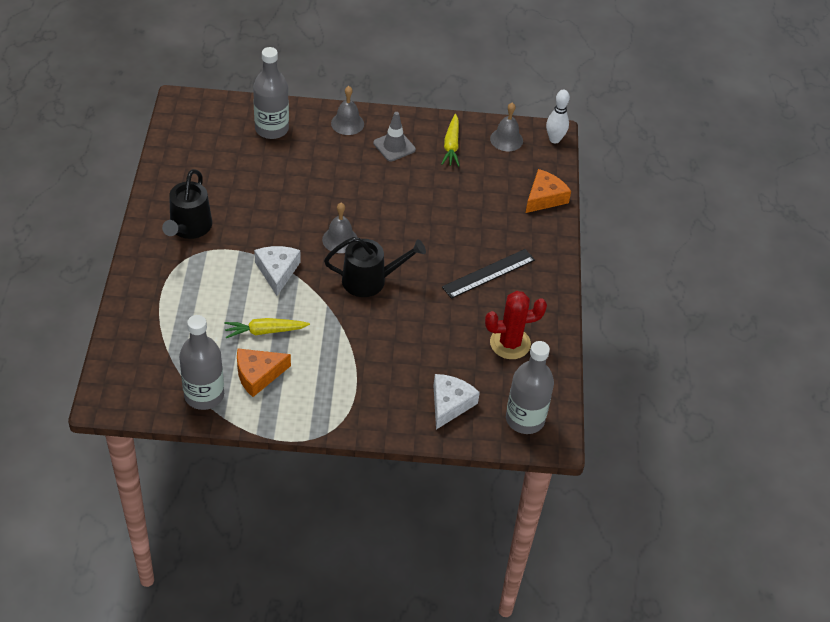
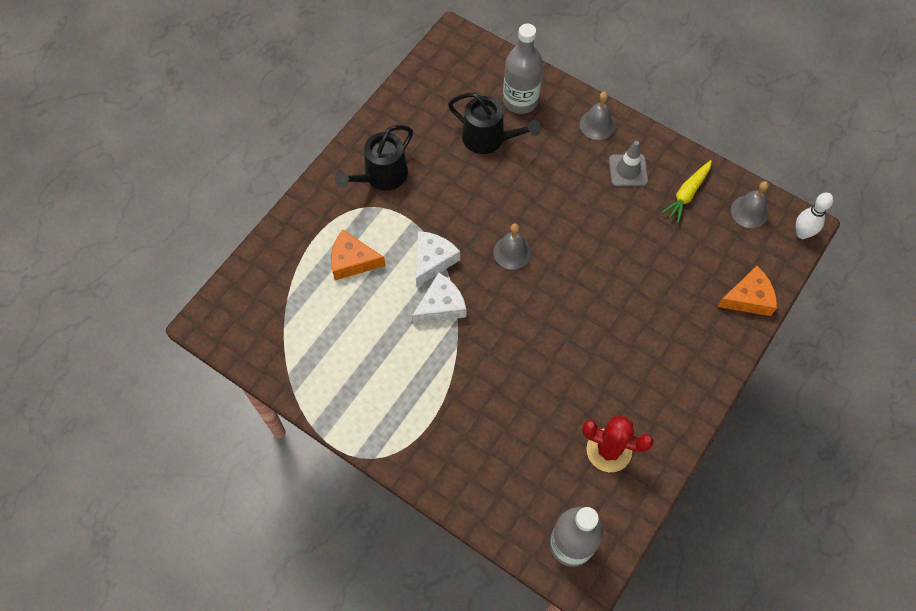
camera: 35 degrees right, 15 degrees up
grey bottle [179,315,224,410] -> none
yellow carrot [224,318,310,338] -> none
orange cheese [237,348,291,397] -> orange cheese moved to [331,230,386,280]
black watering can [324,237,426,297] -> black watering can moved to [448,93,541,154]
white cheese [433,374,480,430] -> white cheese moved to [412,273,466,324]
black ruler [442,249,535,299] -> none

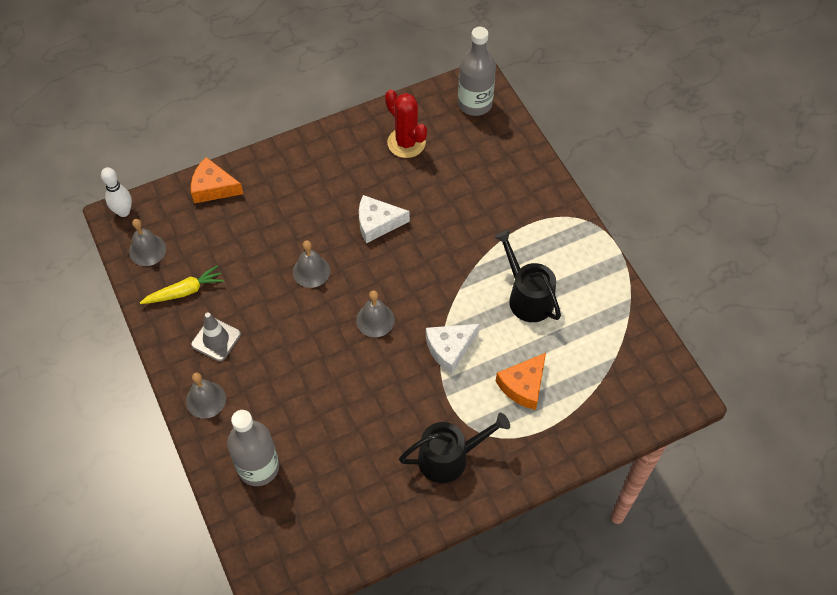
camera: 150 degrees left, 5 degrees down
orange cheese [331,230,386,280] -> orange cheese turned 90 degrees clockwise [496,353,546,410]
white cheese [412,273,466,324] -> white cheese moved to [359,195,410,243]
black watering can [448,93,541,154] -> black watering can moved to [495,230,561,322]
none -> grey bell [293,240,330,288]

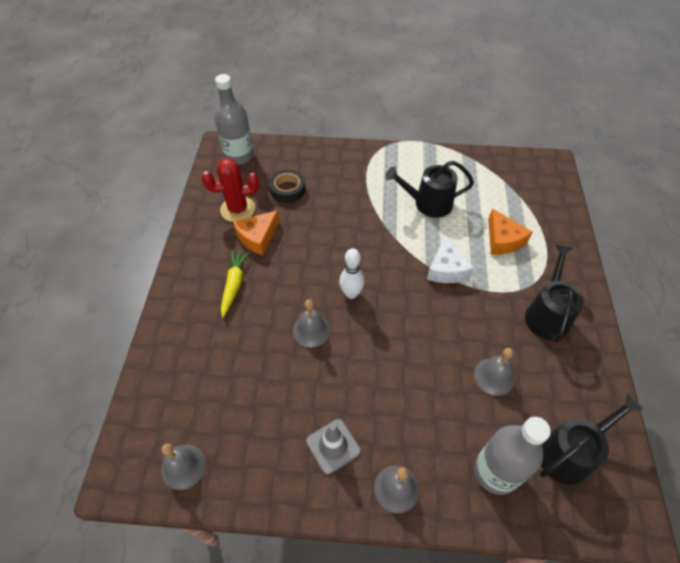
camera: 60 degrees left, 5 degrees down
white bowling pin [101,167,132,217] -> white bowling pin moved to [339,248,365,299]
yellow carrot [140,265,224,304] -> yellow carrot moved to [221,250,249,317]
orange cheese [191,157,243,203] -> orange cheese moved to [233,210,279,255]
grey bell [356,290,395,337] -> grey bell moved to [474,348,514,396]
white cheese [359,195,410,243] -> none
none -> black tape [269,169,306,203]
none -> black watering can [540,393,644,485]

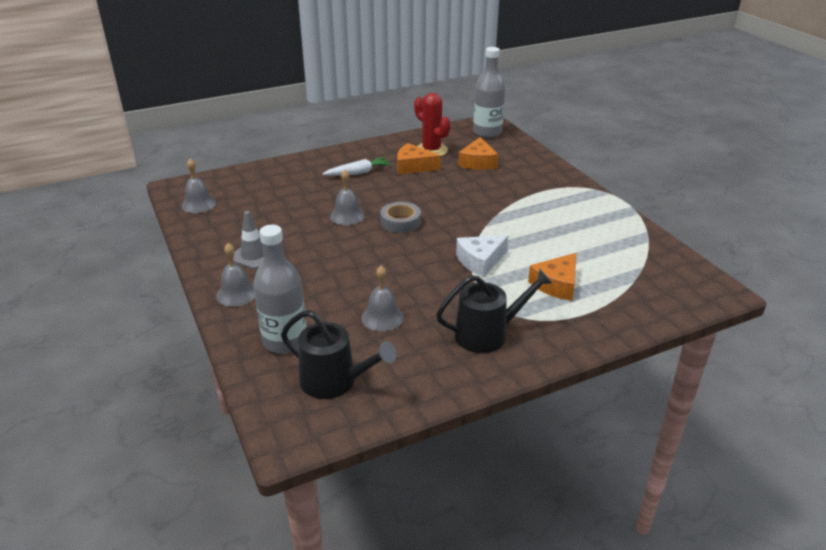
camera: 60 degrees right, 20 degrees down
yellow carrot [221,250,249,317] -> white carrot [322,157,392,176]
black tape [269,169,306,203] -> orange cheese [458,137,498,170]
white bowling pin [339,248,365,299] -> grey tape [380,202,421,233]
black watering can [385,161,474,218] -> none

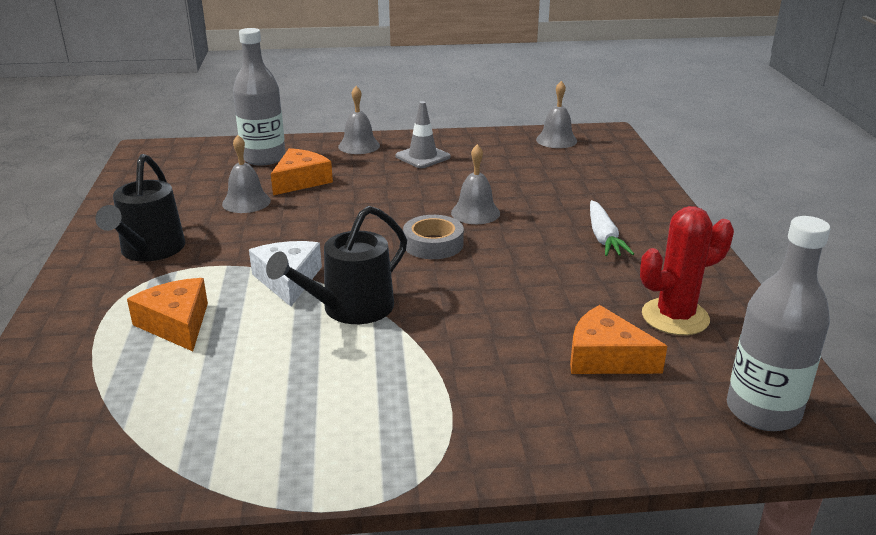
camera: 110 degrees right, 5 degrees down
black watering can [281,310,396,399] -> black watering can moved to [266,206,407,324]
orange cheese [397,143,441,174] -> orange cheese moved to [271,148,333,195]

